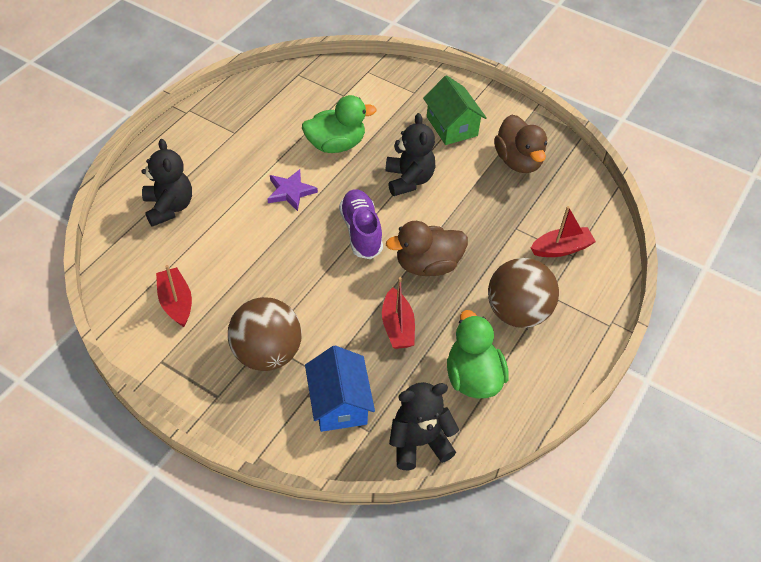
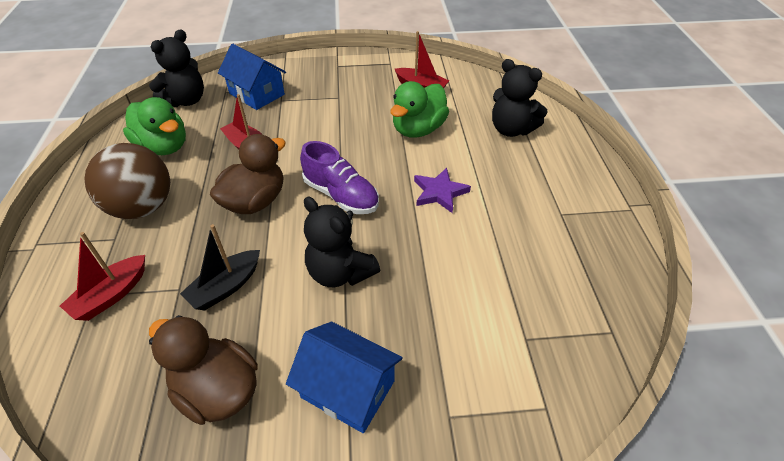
camera: 145 degrees right, 5 degrees down
brown ball [228,297,302,371] -> none
green duck [302,95,377,153] -> green duck moved to [390,81,449,138]
green house [423,75,487,145] -> blue house [286,322,403,433]
none -> black boat [180,224,260,311]

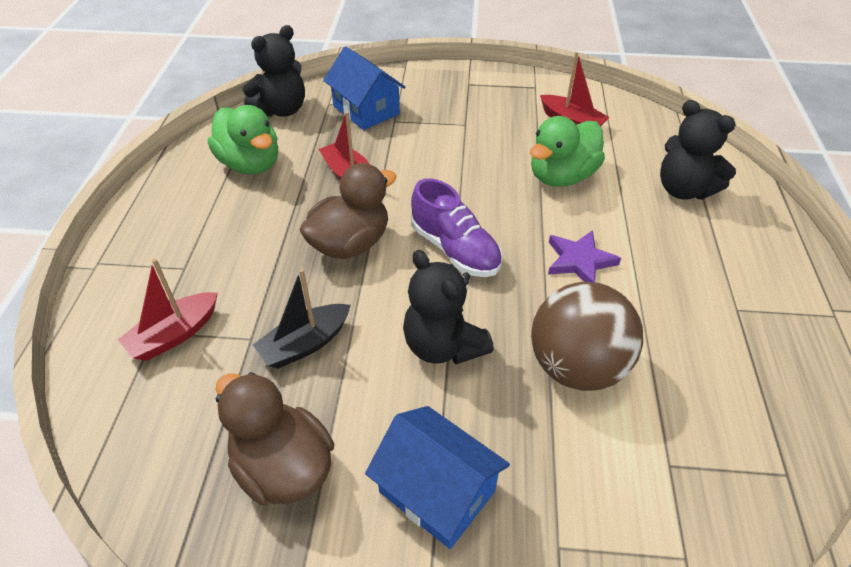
camera: 10 degrees right, 0 degrees up
brown ball [84,143,170,219] -> brown ball moved to [531,282,643,391]

